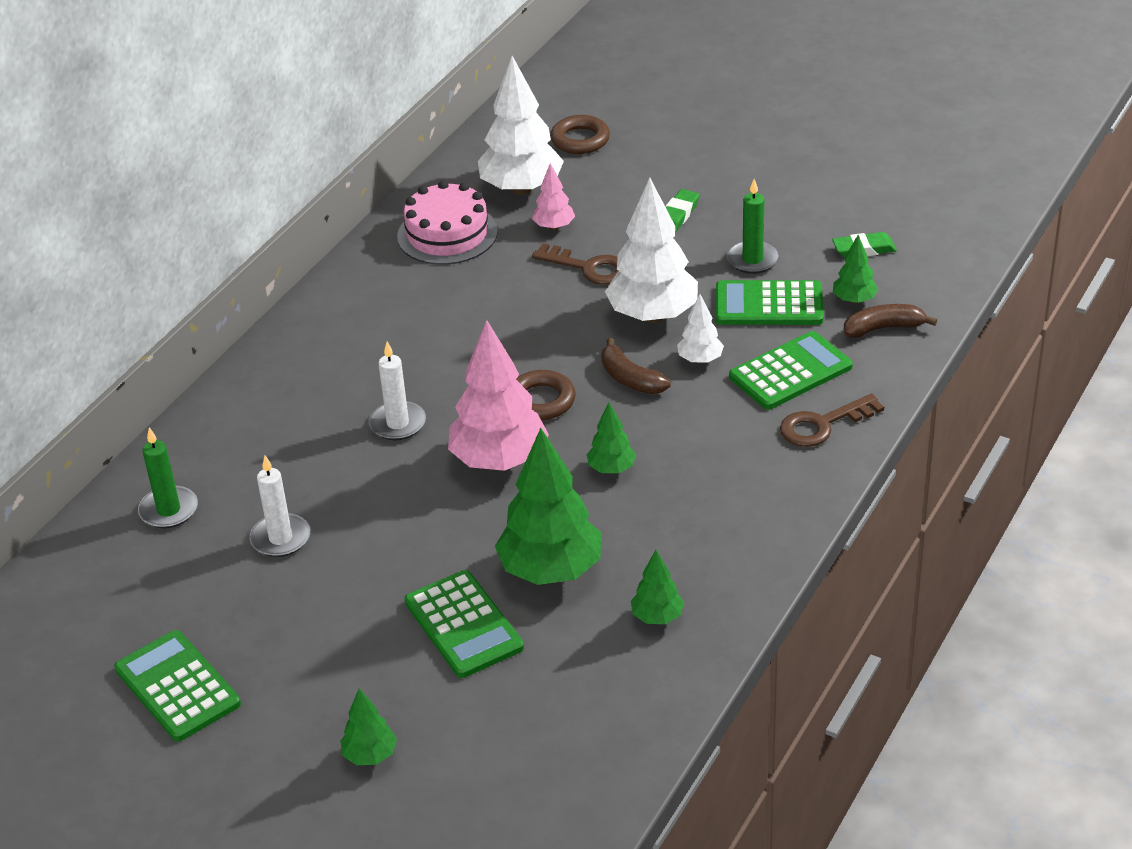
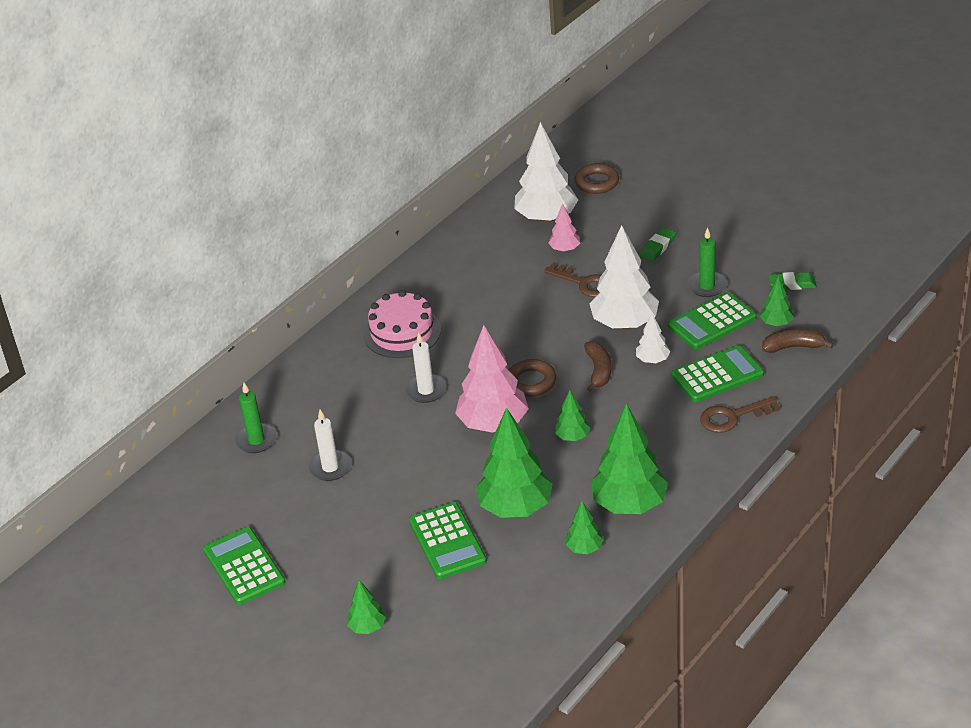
camera: 10 degrees right, 0 degrees up
pink cake [397,181,498,265] -> pink cake moved to [363,290,441,358]
brown banana [601,338,671,394] -> brown banana turned 150 degrees counterclockwise [584,341,612,392]
green calculator [716,280,824,325] -> green calculator turned 45 degrees counterclockwise [668,292,757,349]
none -> green tree [591,404,668,514]

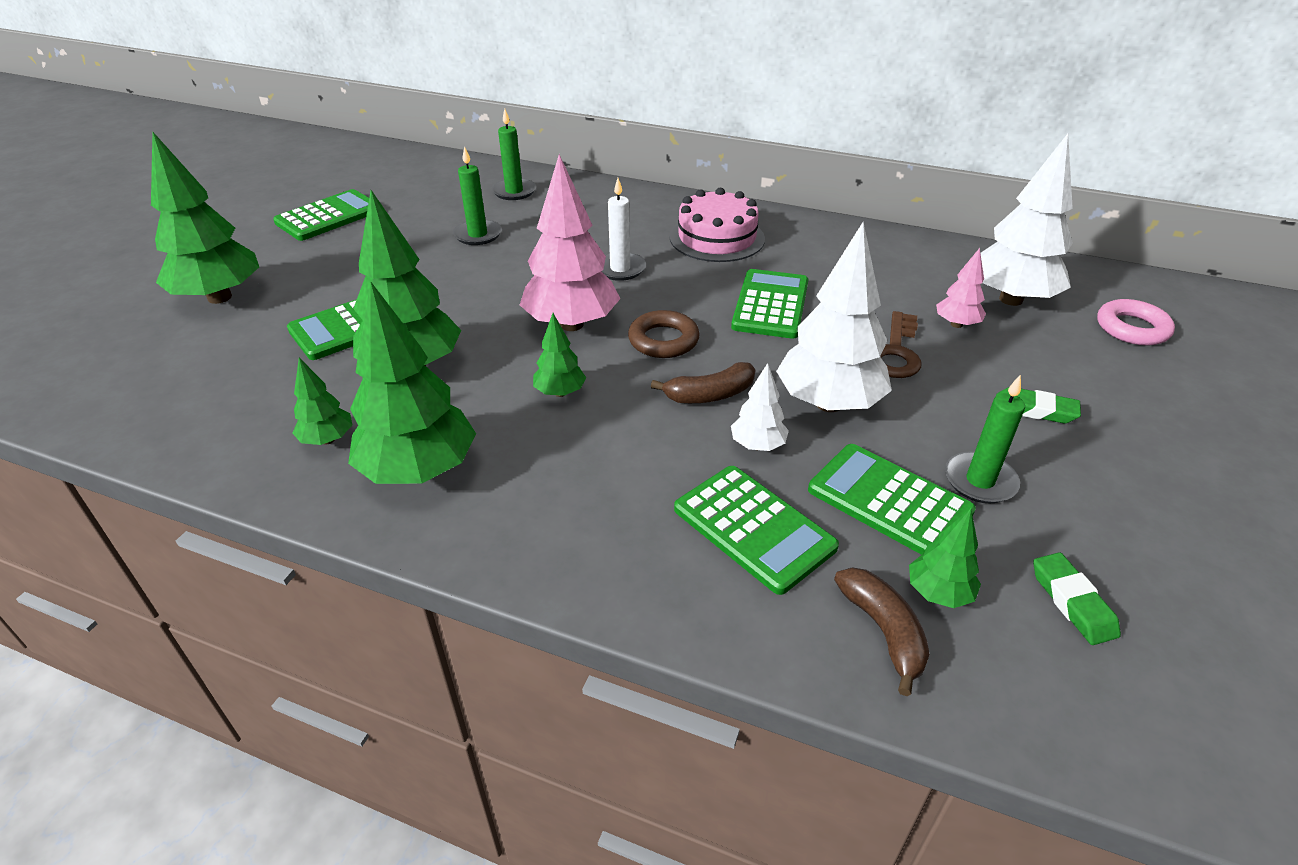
camera: 70 degrees right, 0 degrees up
white candle [309,410,352,481] -> green candle [453,146,502,245]
green tree [347,580,386,634] -> green tree [151,132,259,304], size x2.05
brown ring [575,163,619,194] -> pink ring [1097,299,1175,345]
brown key [700,396,780,433] -> none
none -> green calculator [731,269,809,339]

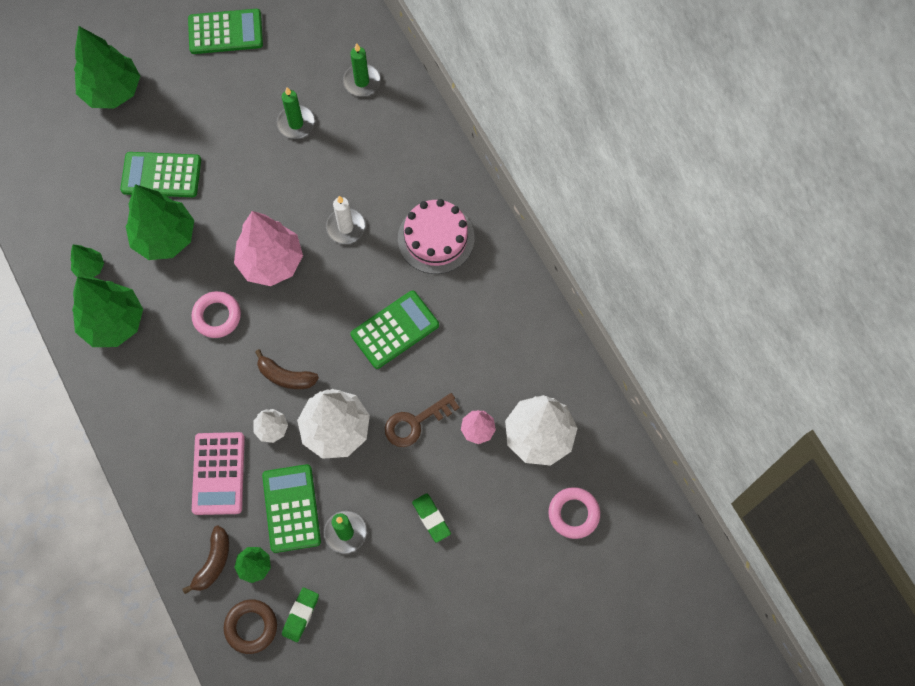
camera: 40 degrees right, 30 degrees up
green tree [533,313,586,397] -> pink ring [191,291,241,338]
brown ring [628,310,700,358] -> brown ring moved to [224,599,277,654]
green calculator [674,466,839,595] -> pink calculator [192,432,245,515]

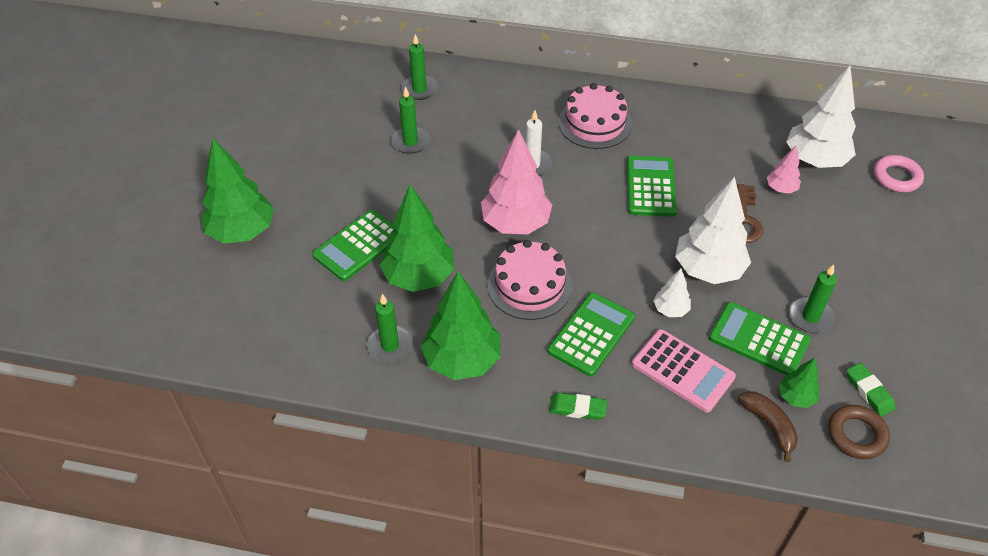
camera: 50 degrees left, 20 degrees down
green tree [70,245,104,277] -> green candle [367,294,413,362]
green calculator [188,9,263,54] -> green calculator moved to [548,292,635,376]
pink ring [191,291,241,338] -> pink cake [487,240,572,320]
brown banana [255,349,319,389] -> none
green eraser [412,493,451,543] -> green eraser moved to [549,393,607,420]

